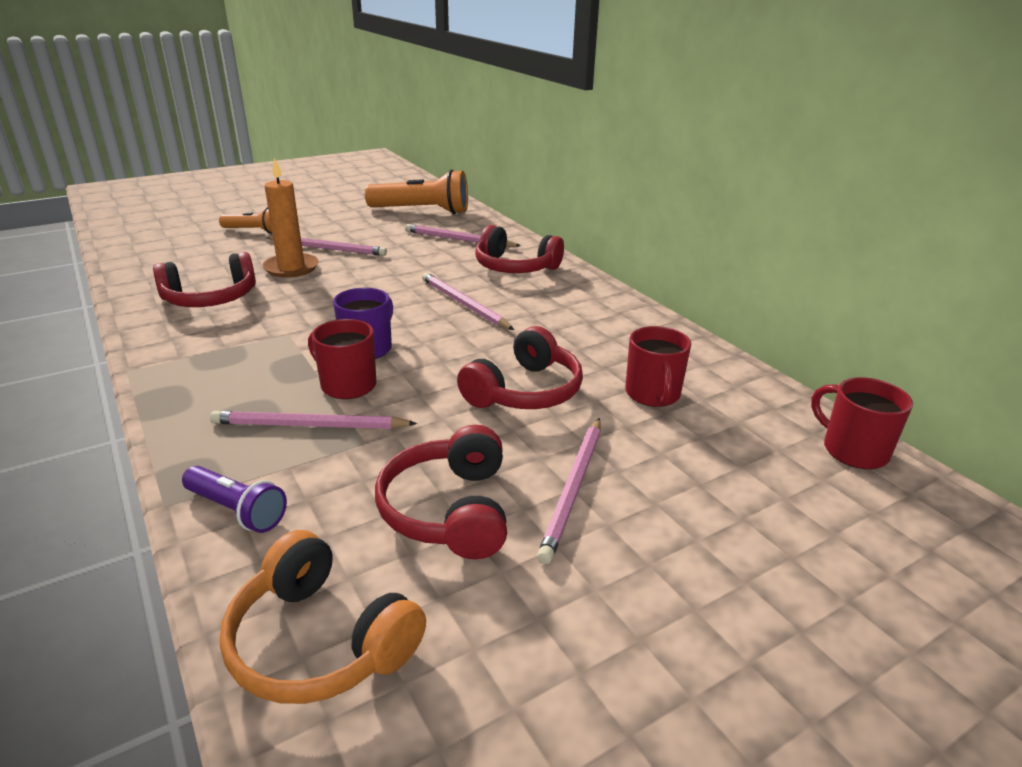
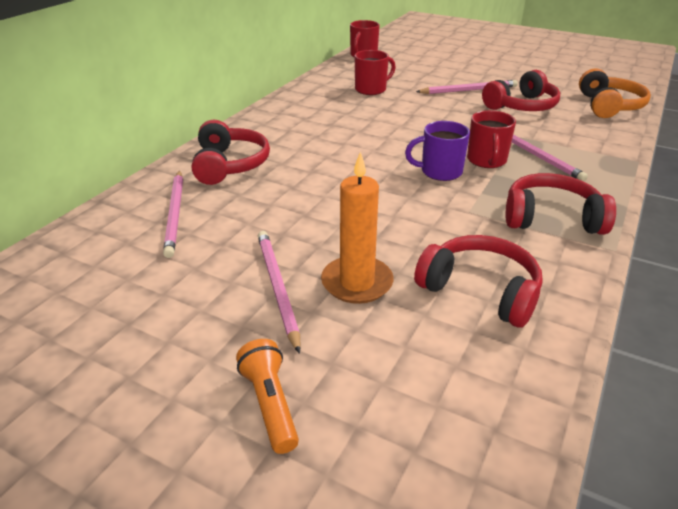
camera: 120 degrees left, 5 degrees up
purple flashlight [182,466,287,533] -> none
orange flashlight [365,170,468,214] -> none
pink pencil [422,273,514,330] -> none
red headphones [457,326,583,409] -> red headphones moved to [506,173,616,235]

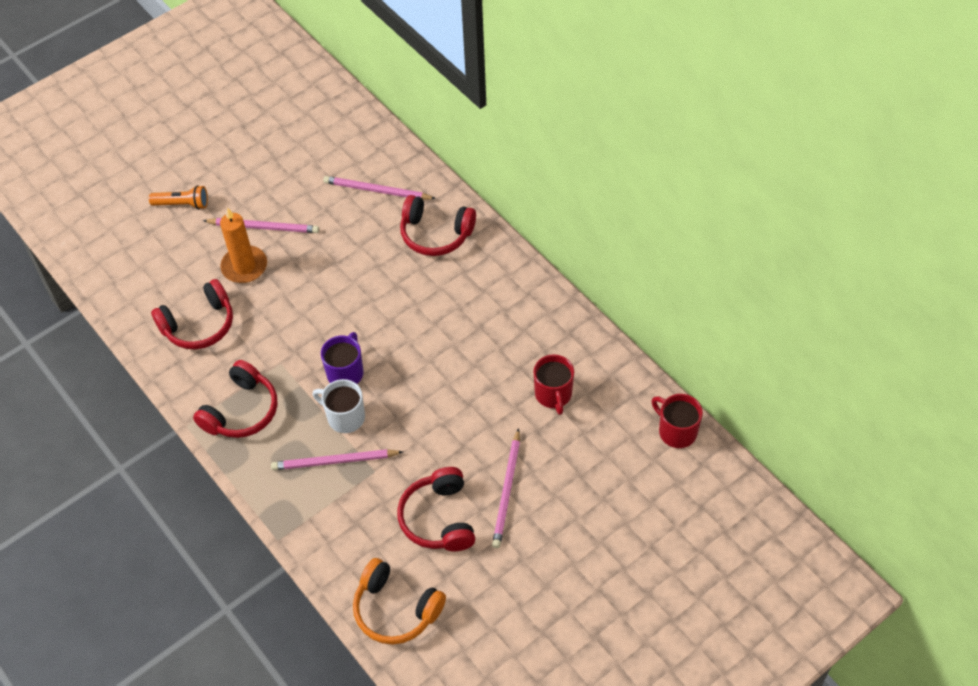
camera: 115 degrees right, 20 degrees up
red mug [467,110,516,168] -> white mug [313,379,365,433]

